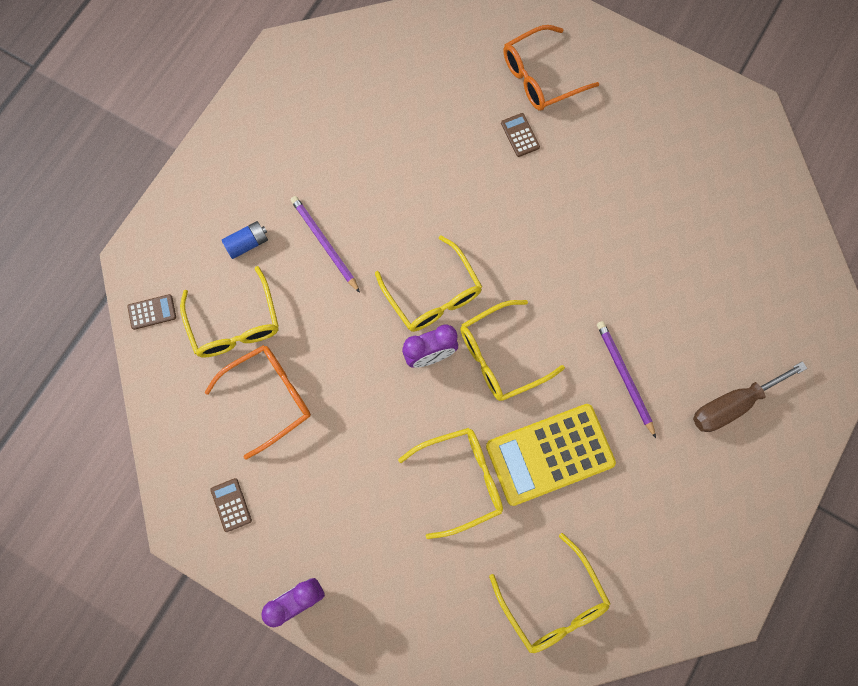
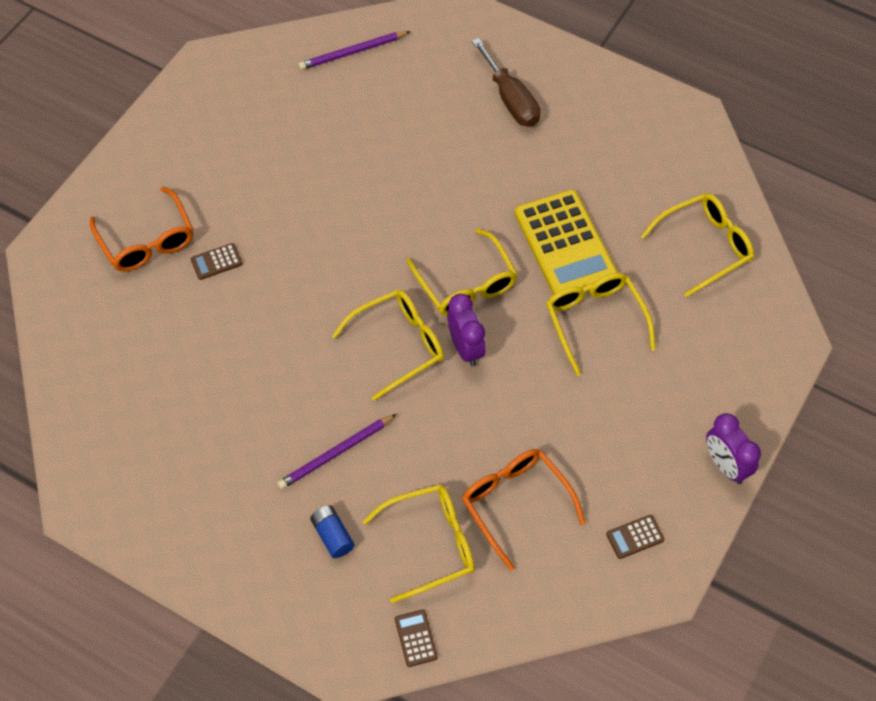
camera: 90 degrees left, 15 degrees down
purple pencil [597,321,656,438] -> purple pencil moved to [299,31,410,70]

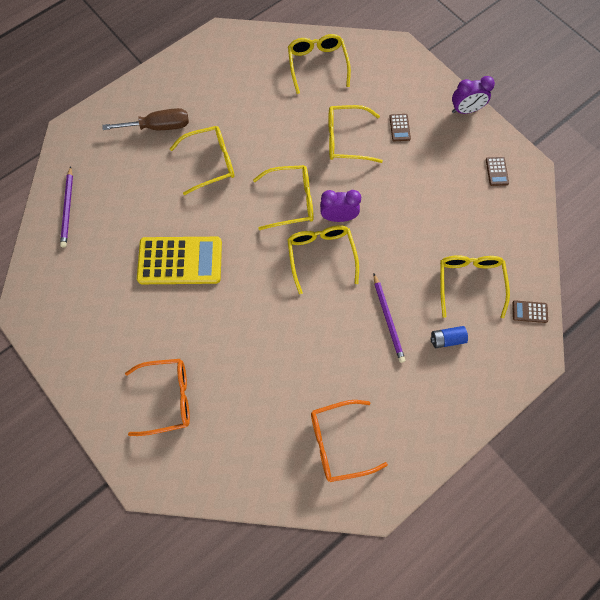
camera: 70 degrees left, 10 degrees up
brown calculator [191,243,242,280] -> brown calculator moved to [389,114,411,141]
orange glasses [462,449,586,571] -> orange glasses moved to [311,400,388,482]
yellow calculator [515,190,618,295] -> yellow calculator moved to [137,237,222,284]
none -> yellow glasses [170,126,234,195]

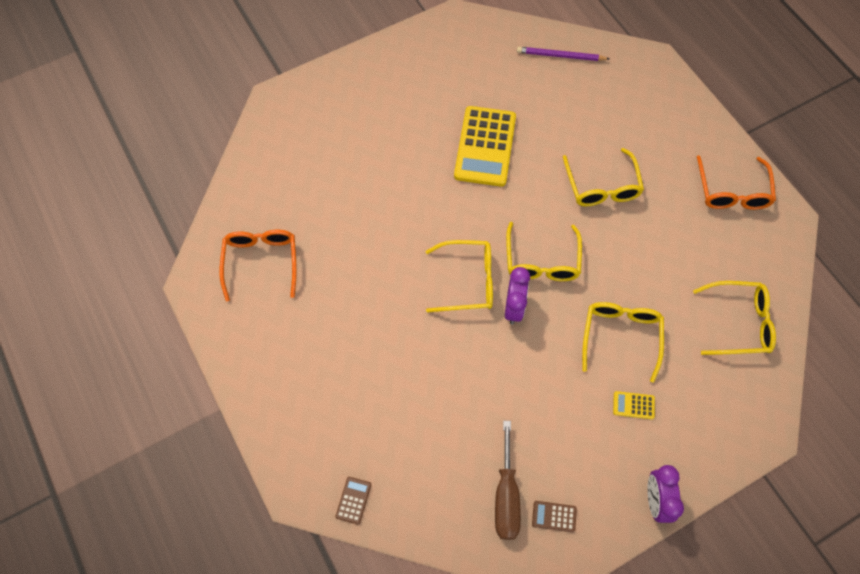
camera: 100 degrees right, 5 degrees down
brown screwdriver [102,108,189,130] -> brown screwdriver moved to [495,421,521,540]
orange glasses [125,359,190,436] -> orange glasses moved to [697,155,776,210]
purple pencil [374,274,405,363] -> none
brown calculator [389,114,411,141] -> yellow calculator [613,391,655,419]
blue battery [430,326,468,348] -> none
yellow glasses [440,255,510,318] -> none

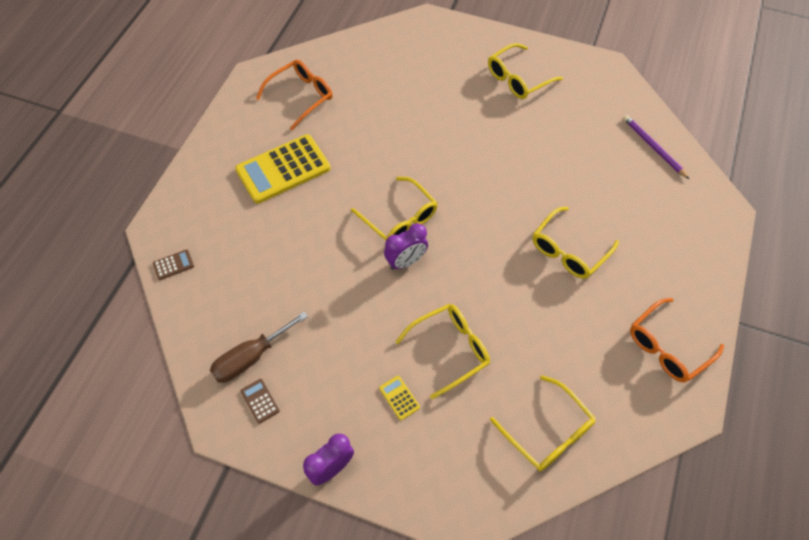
camera: 50 degrees right, 5 degrees down
yellow calculator [454,106,516,187] -> yellow calculator moved to [235,134,331,204]
yellow glasses [506,222,582,281] -> yellow glasses moved to [488,43,563,99]

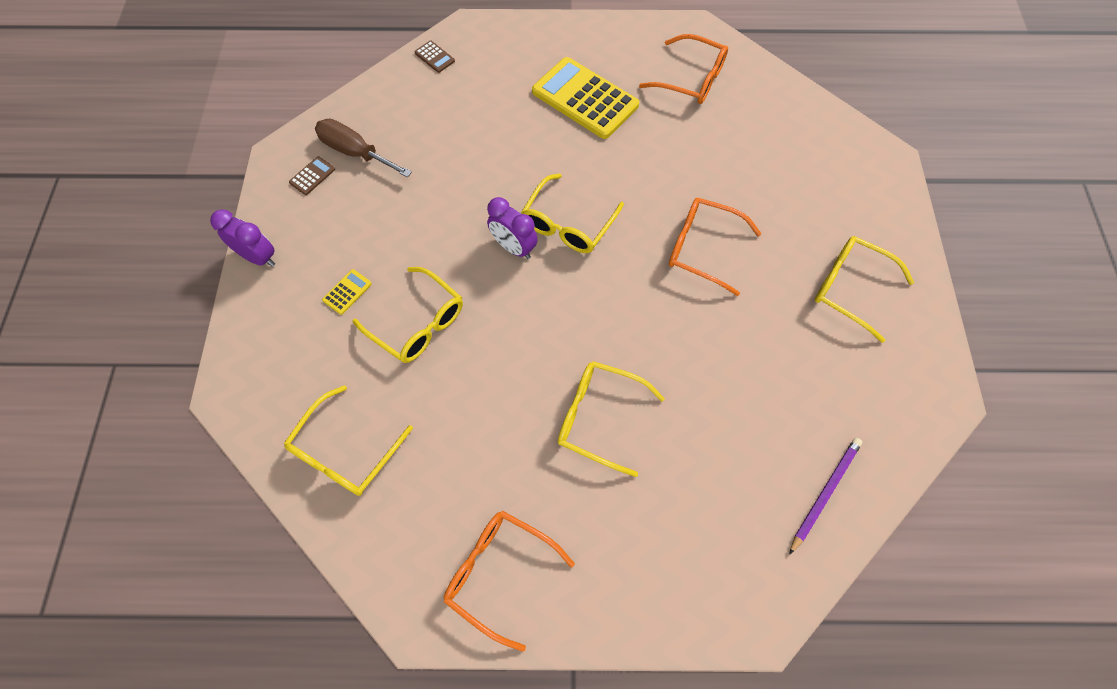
camera: 70 degrees right, 5 degrees up
none -> orange glasses [669,198,762,296]

